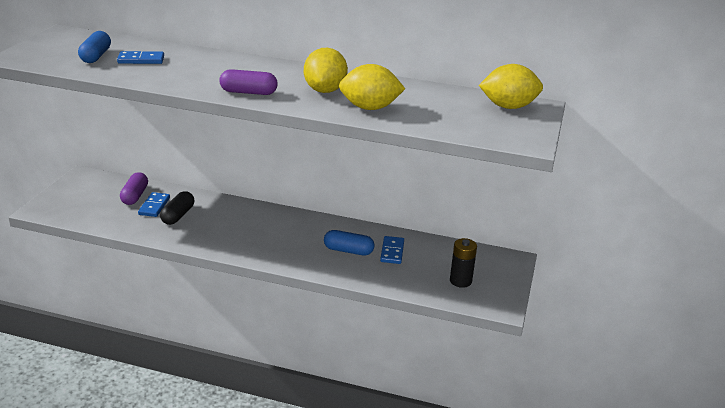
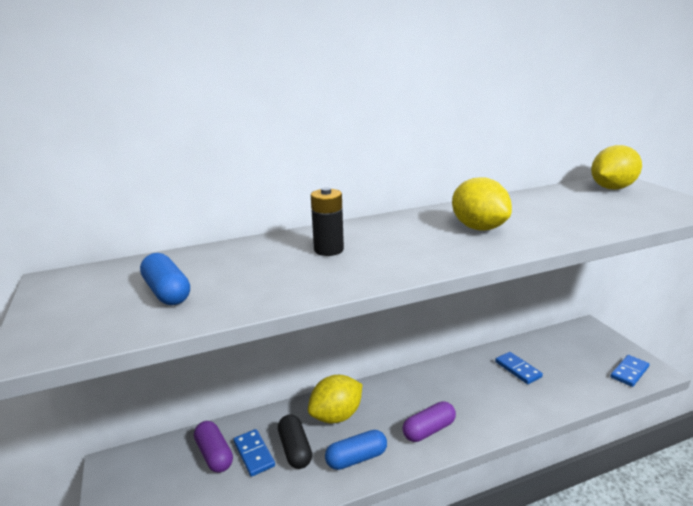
camera: 35 degrees left, 5 degrees down
blue domino [117,51,164,64] -> blue domino moved to [610,355,650,387]
purple capsule [219,69,278,95] -> purple capsule moved to [402,401,456,442]
blue capsule [324,230,375,256] -> blue capsule moved to [325,430,387,470]
yellow lemon [339,64,405,110] -> yellow lemon moved to [308,375,362,423]
black battery [450,238,477,288] -> black battery moved to [311,187,344,256]

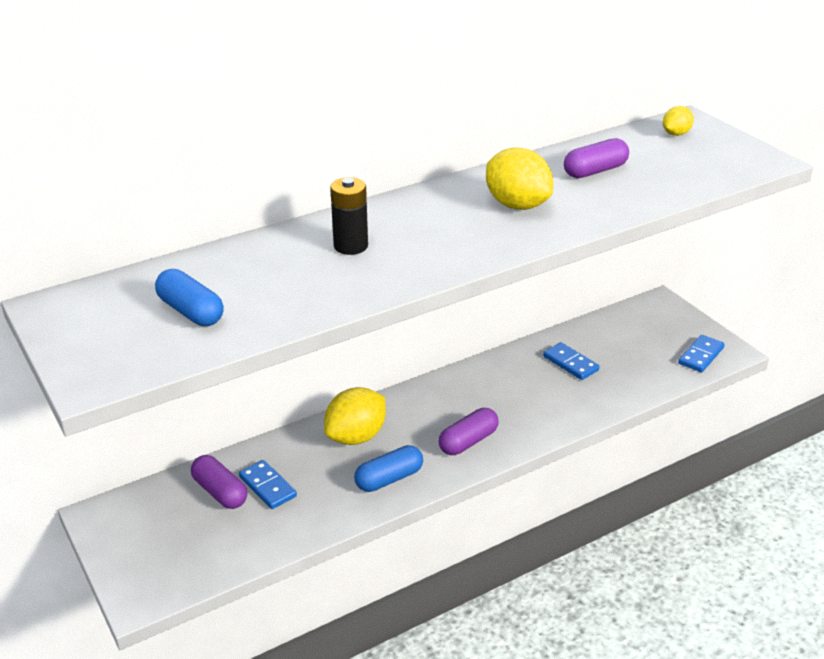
camera: 10 degrees left, 10 degrees up
black capsule [278,414,312,469] -> none
yellow lemon [591,145,642,190] -> yellow lemon [663,106,694,136], size x0.54
none -> purple capsule [564,138,629,178]

